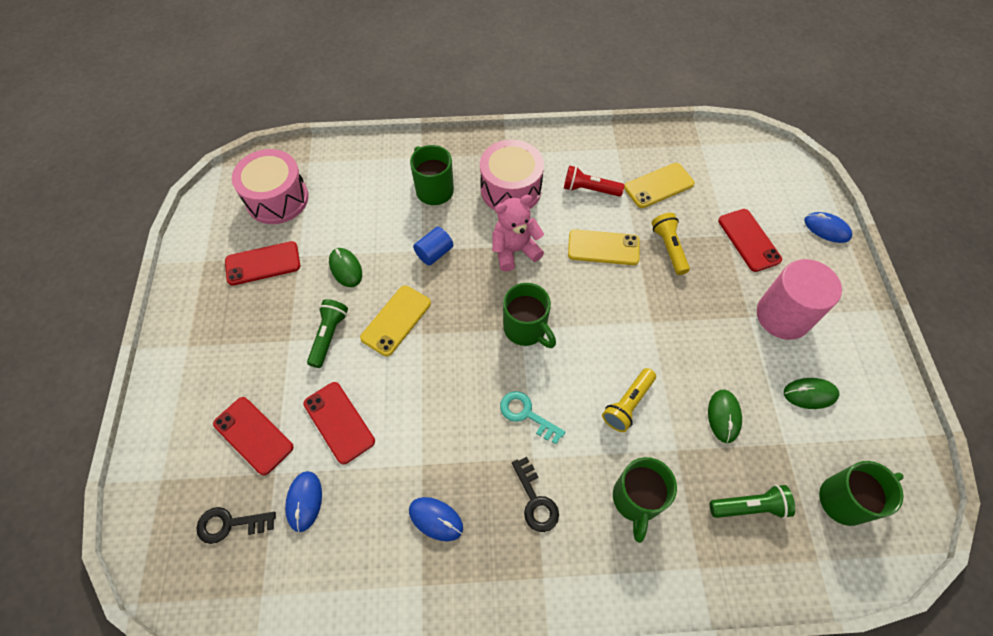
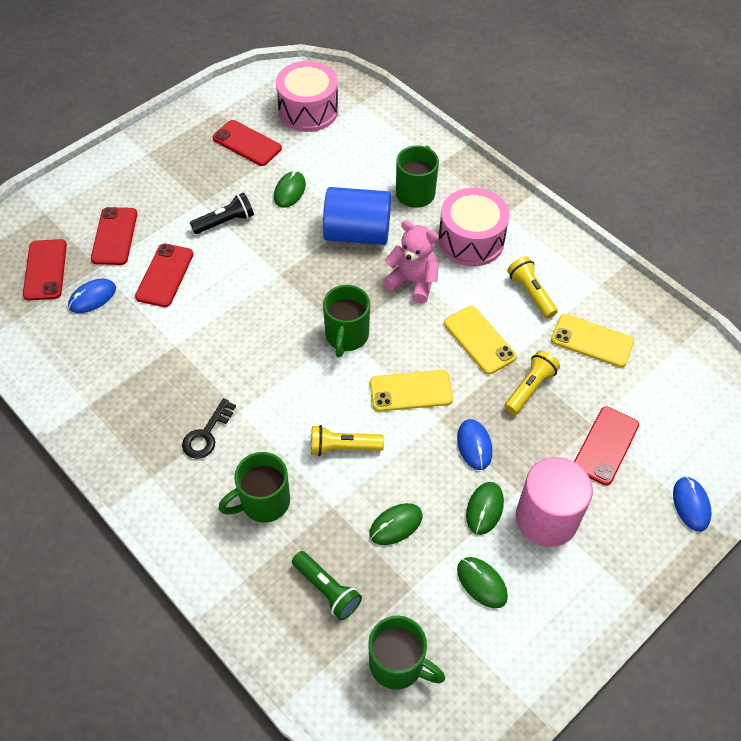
camera: 50 degrees right, 5 degrees down
black key [196,507,276,544] -> red phone [23,239,67,301]
green flashlight [307,299,348,368] -> black flashlight [190,192,254,234]
yellow phone [360,285,431,356] -> yellow phone moved to [370,370,453,412]
blue mouse [409,497,463,541] -> blue mouse moved to [457,419,492,470]
blue cylinder [413,227,453,266] -> blue cylinder [323,187,391,245], size x1.98
turquoise key [500,391,565,444] -> none
red flashlight [564,165,625,197] -> yellow flashlight [507,256,558,319]
none -> green mouse [466,482,504,535]

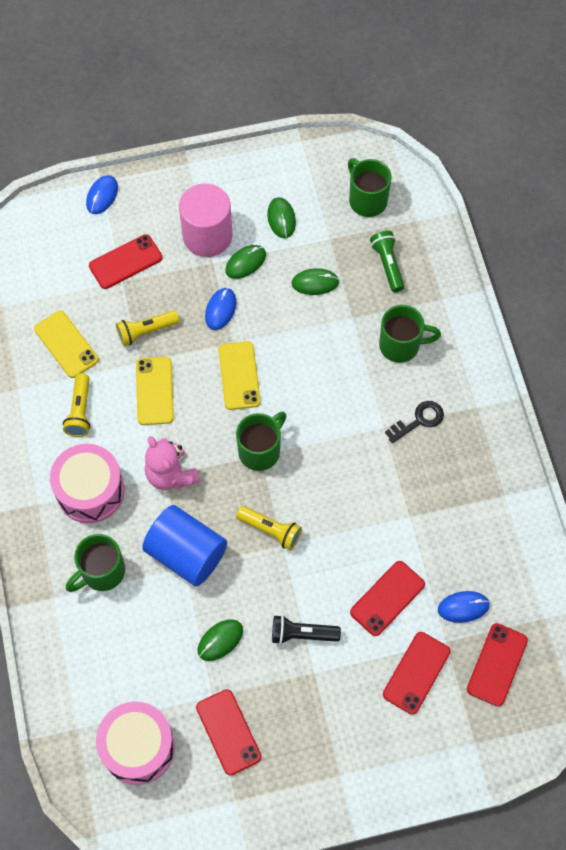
camera: 150 degrees left, 10 degrees up
yellow flashlight [311,425,384,456] -> yellow flashlight moved to [236,506,302,551]
yellow phone [370,370,453,412] -> yellow phone turned 60 degrees clockwise [218,341,261,410]

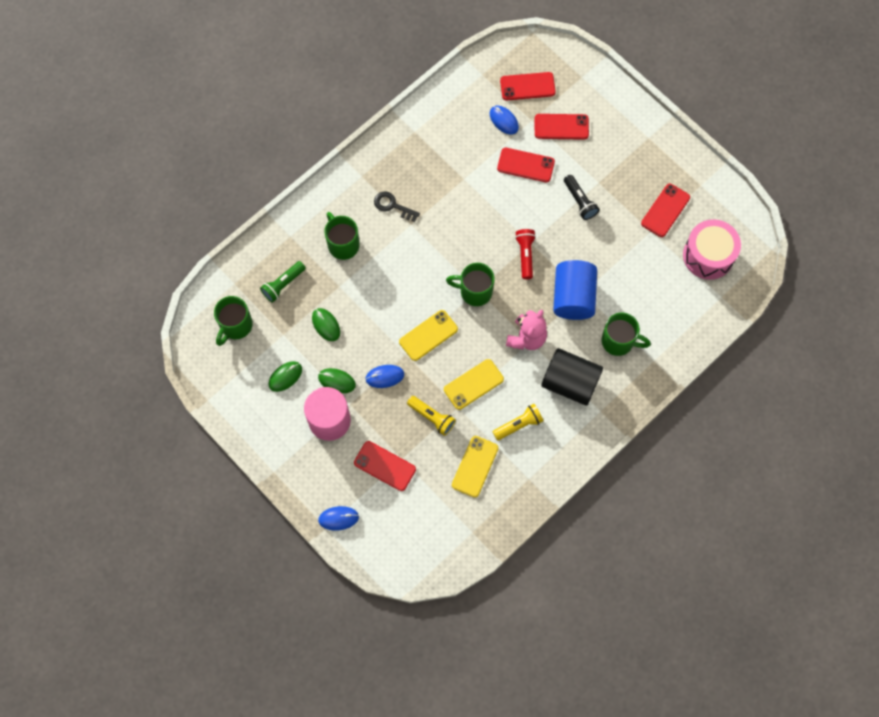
camera: 120 degrees left, 5 degrees up
pink drum [50,444,125,523] -> black cylinder [542,348,603,406]
green mouse [197,619,243,661] -> none
yellow flashlight [236,506,302,551] -> red flashlight [515,229,536,279]

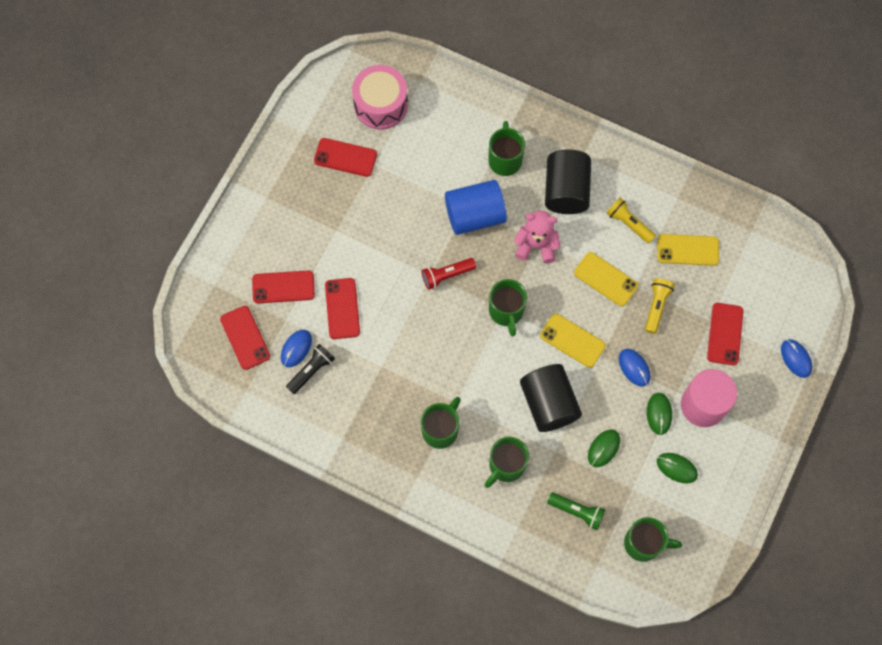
camera: 110 degrees left, 0 degrees up
black key [374,192,420,222] -> green mug [421,397,461,449]
red phone [535,114,589,140] -> red phone turned 75 degrees counterclockwise [252,270,315,303]
black flashlight [564,175,599,220] -> black flashlight moved to [286,344,335,394]
none -> black cylinder [520,364,582,432]

